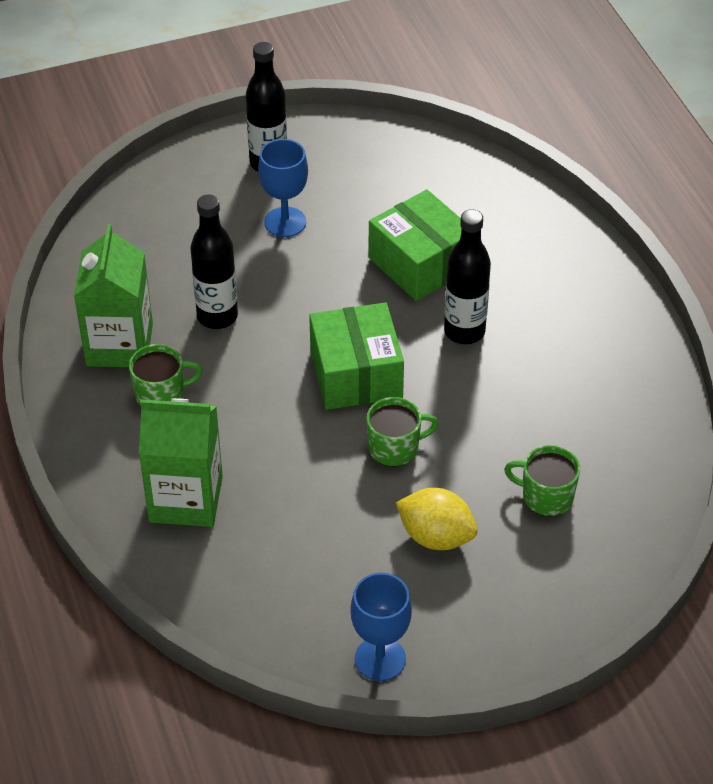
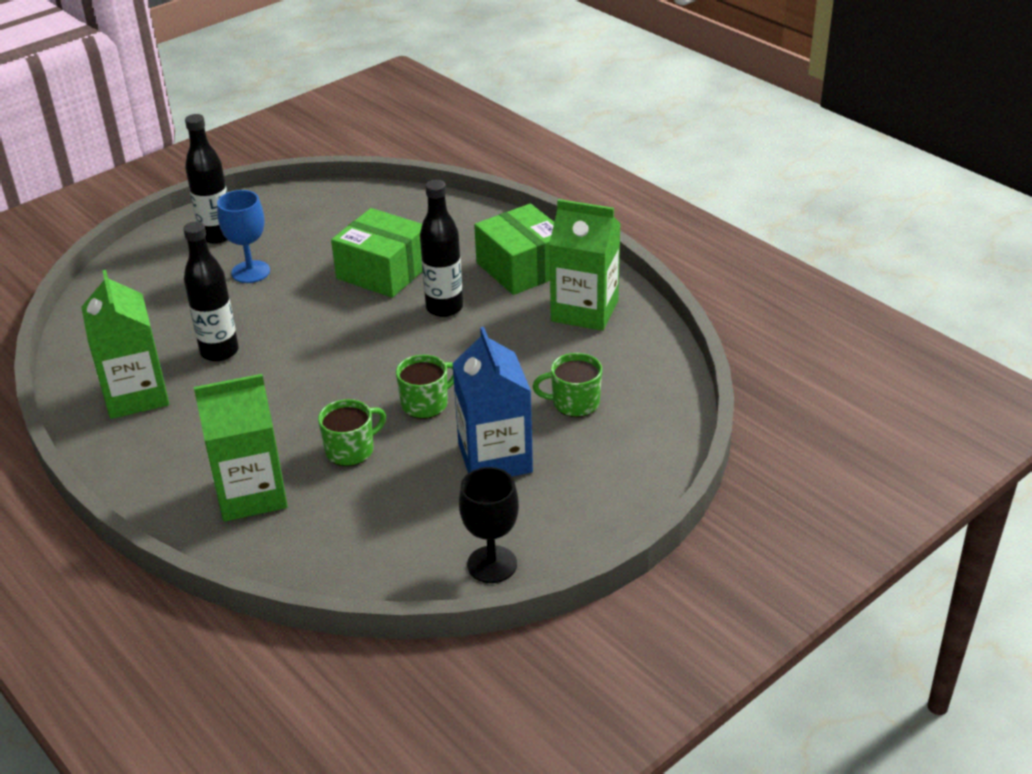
camera: 20 degrees left, 10 degrees down
green mug [129,344,203,406] -> green mug moved to [318,399,386,466]
green box [309,302,404,410] -> green box moved to [474,204,554,295]
blue goblet [350,573,412,681] -> black goblet [459,467,519,583]
yellow lemon [396,488,477,550] -> blue carton [452,327,533,476]
none -> green carton [549,199,621,331]

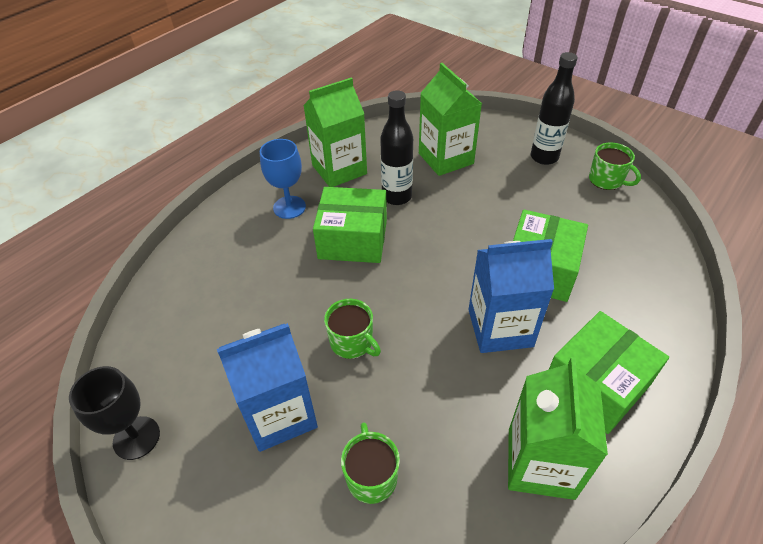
camera: 80 degrees right, 10 degrees up
green carton [194,374,288,521] -> green carton moved to [419,63,482,176]
blue goblet [217,190,270,283] -> blue goblet moved to [260,139,306,219]
green mug [318,399,386,466] -> green mug moved to [589,142,641,190]
black bottle [420,180,463,317] -> blue carton [468,239,554,353]
none -> green box [313,187,387,263]

